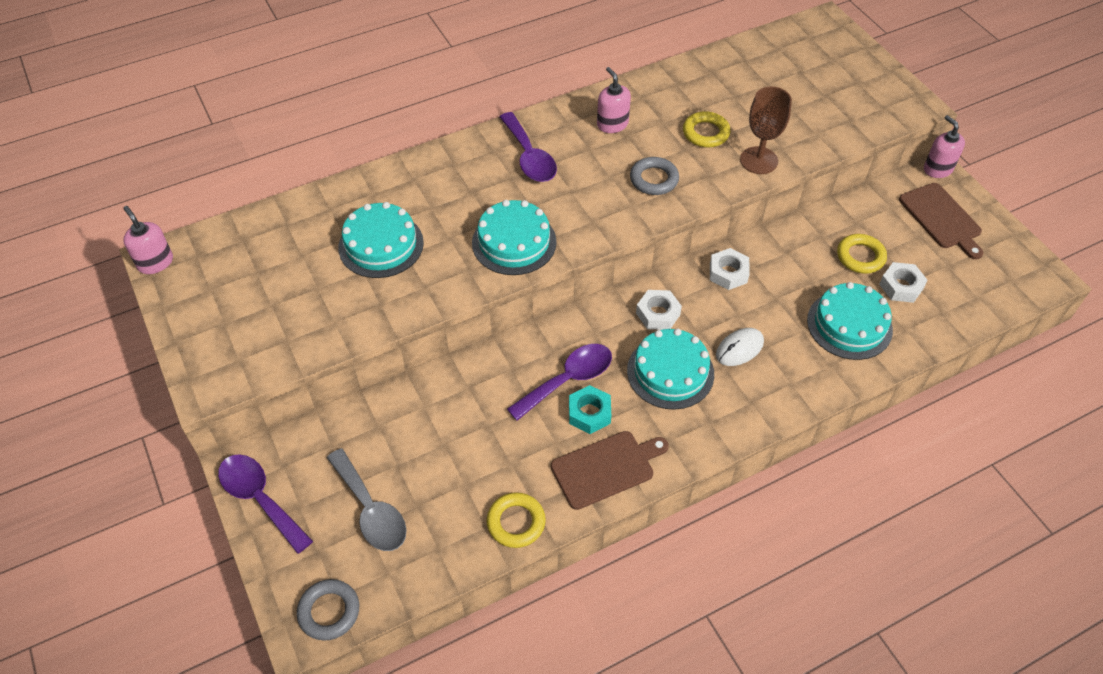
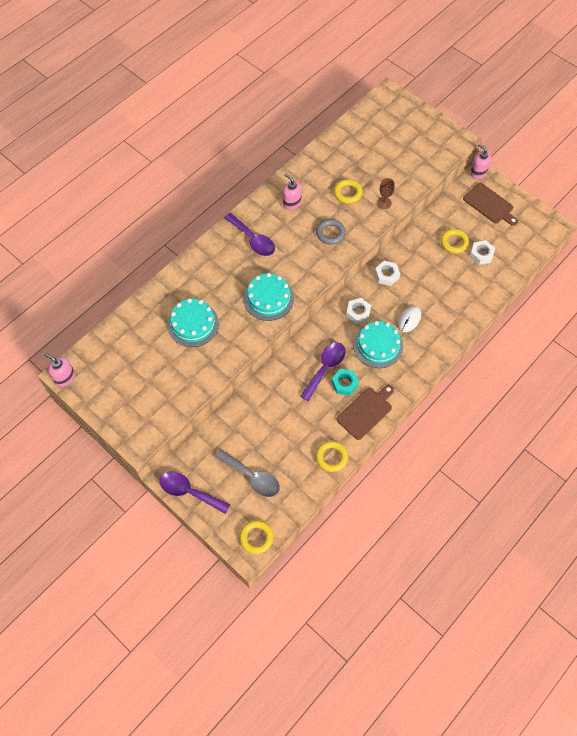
camera: 20 degrees left, 10 degrees up
grey ring [297,579,359,641] -> yellow ring [239,520,274,554]
brown goblet [740,86,792,174] -> brown goblet [377,178,395,209], size x0.64
turquoise cake [807,282,893,360] -> none

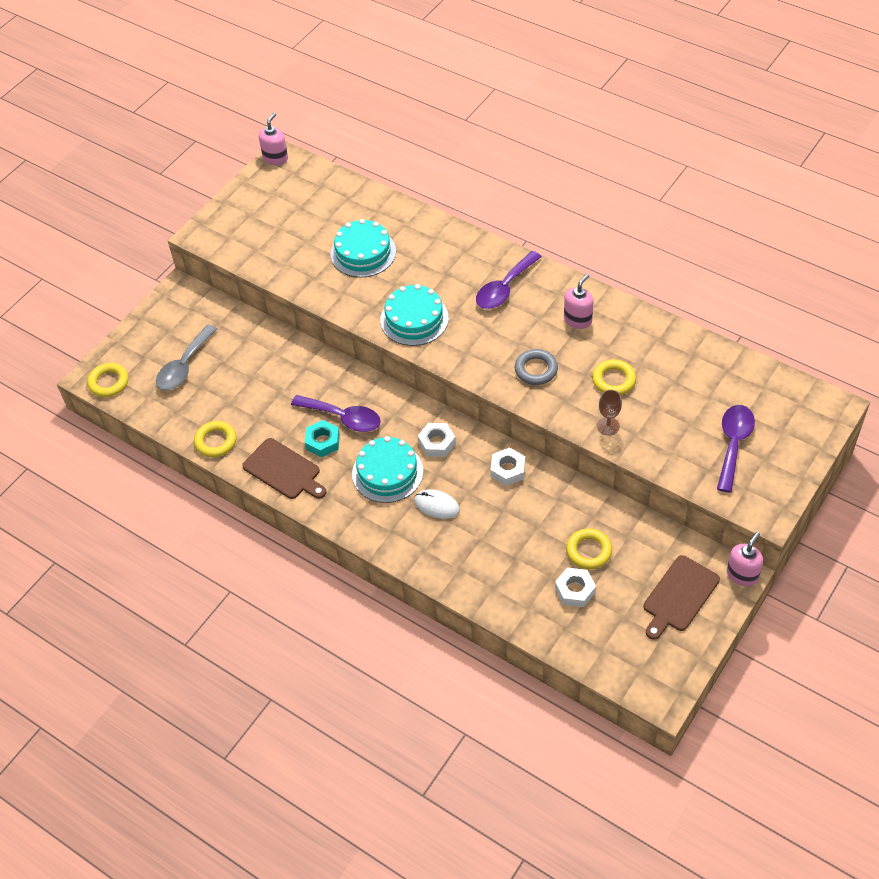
camera: 85 degrees right, 10 degrees down
purple spoon [159,471,230,514] -> purple spoon moved to [717,405,755,493]

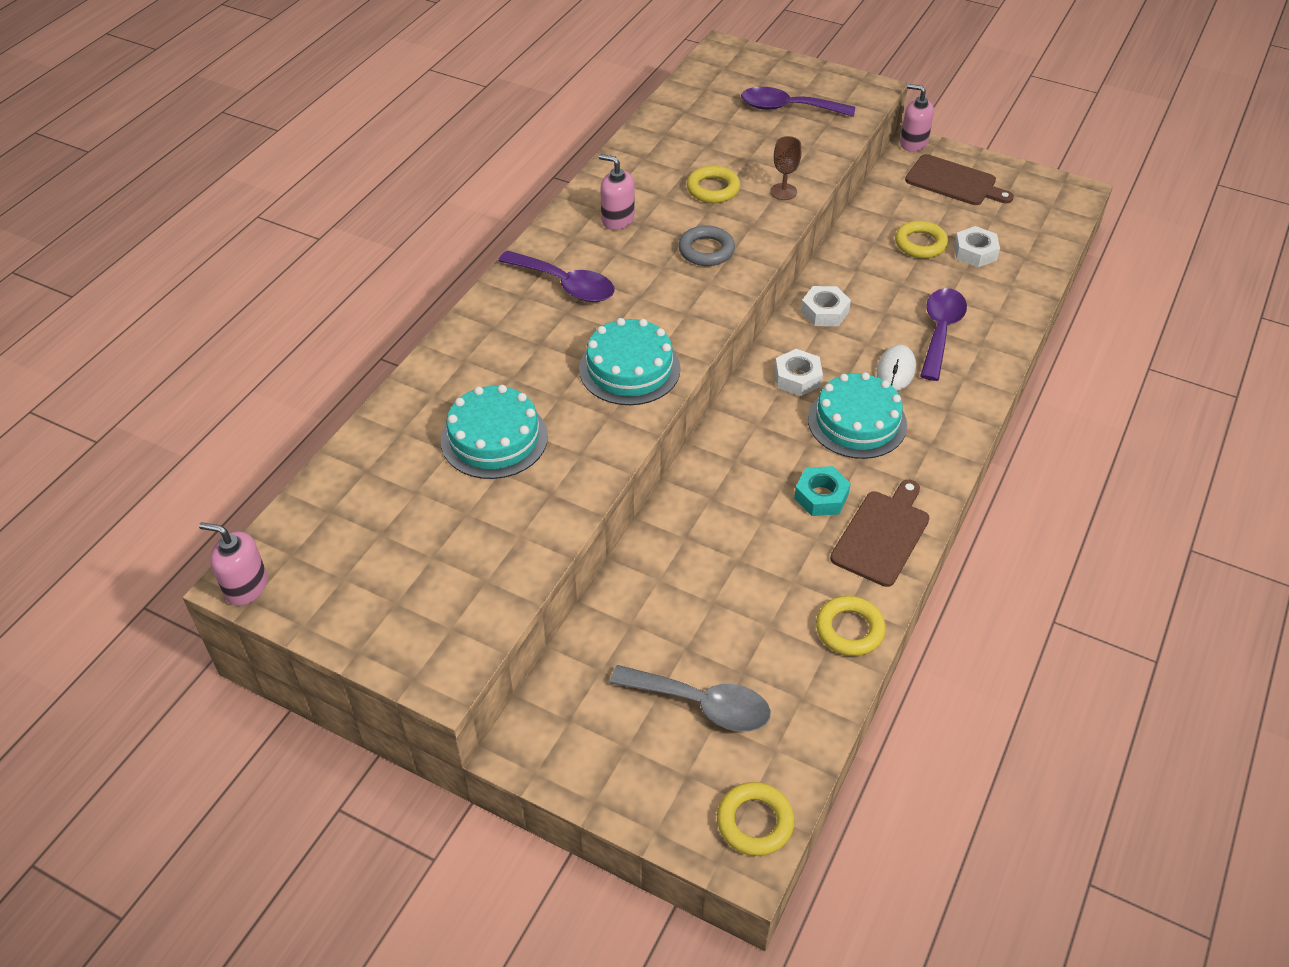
camera: 100 degrees left, 5 degrees down
purple spoon [291,395,381,432] -> purple spoon moved to [920,288,967,381]

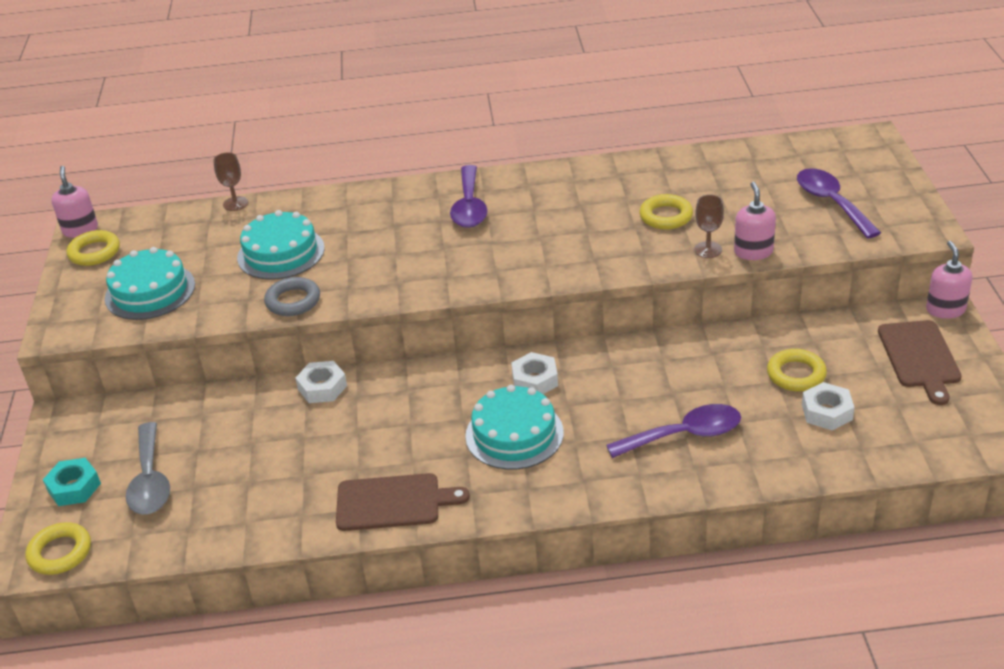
camera: 60 degrees right, 10 degrees down
turquoise cake [579,318,680,405] -> turquoise cake moved to [105,247,195,320]
pink soap dispenser [599,154,635,230] -> pink soap dispenser moved to [734,182,776,260]
grey ring [678,225,735,266] -> grey ring moved to [264,277,320,316]
turquoise nut [794,466,851,516] -> turquoise nut moved to [43,458,101,506]
white nut [801,286,851,326] -> white nut moved to [295,361,347,403]
yellow ring [816,596,886,656] -> yellow ring moved to [67,230,120,266]
white mouse [877,344,916,391] -> none
none -> brown goblet [213,152,248,211]

